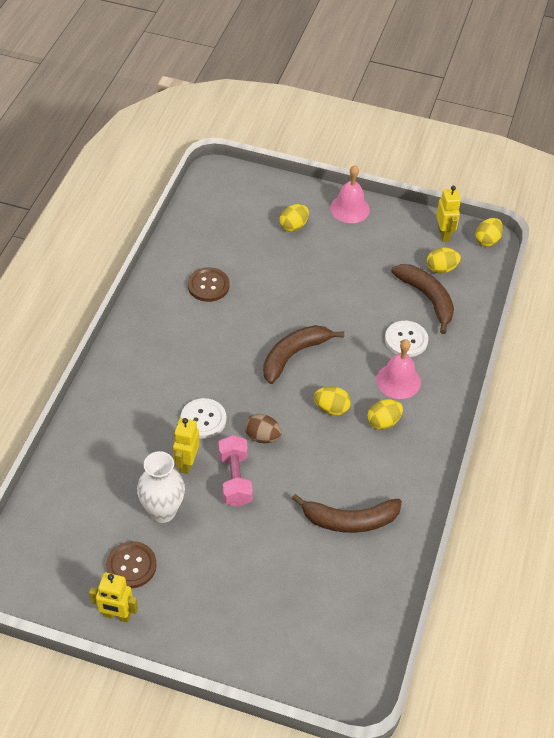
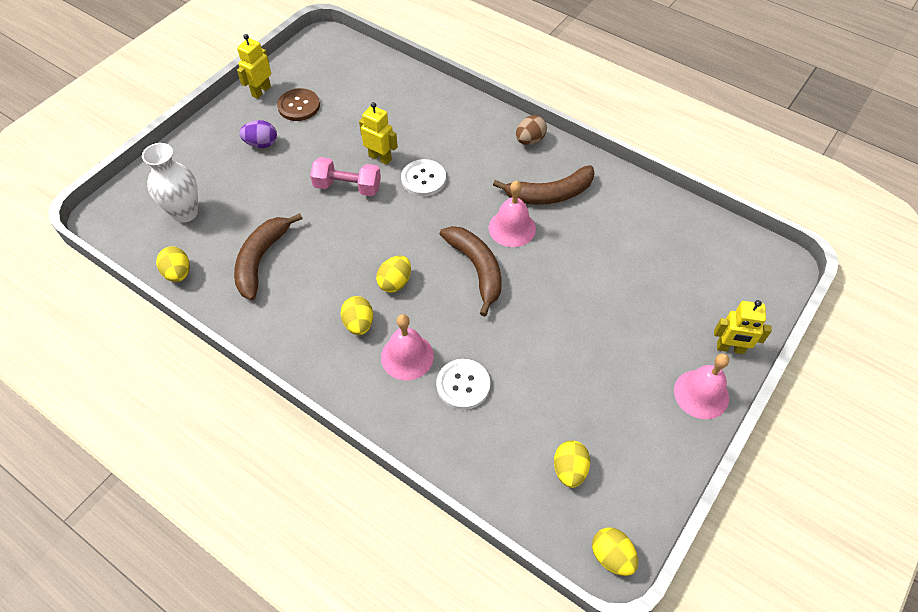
camera: 110 degrees right, 5 degrees up
white vase [137,451,185,523] -> white vase moved to [142,143,198,223]
brown button [188,267,230,302] -> none
brown egg [245,414,282,443] -> brown egg moved to [516,115,547,145]
yellow egg [280,204,309,232] -> yellow egg moved to [156,246,190,282]
brown banana [391,264,454,334] -> brown banana moved to [493,165,595,205]
yellow robot [436,186,461,242] -> yellow robot moved to [714,300,772,354]
none -> purple egg [239,120,277,148]
none -> pink bell [488,181,536,247]

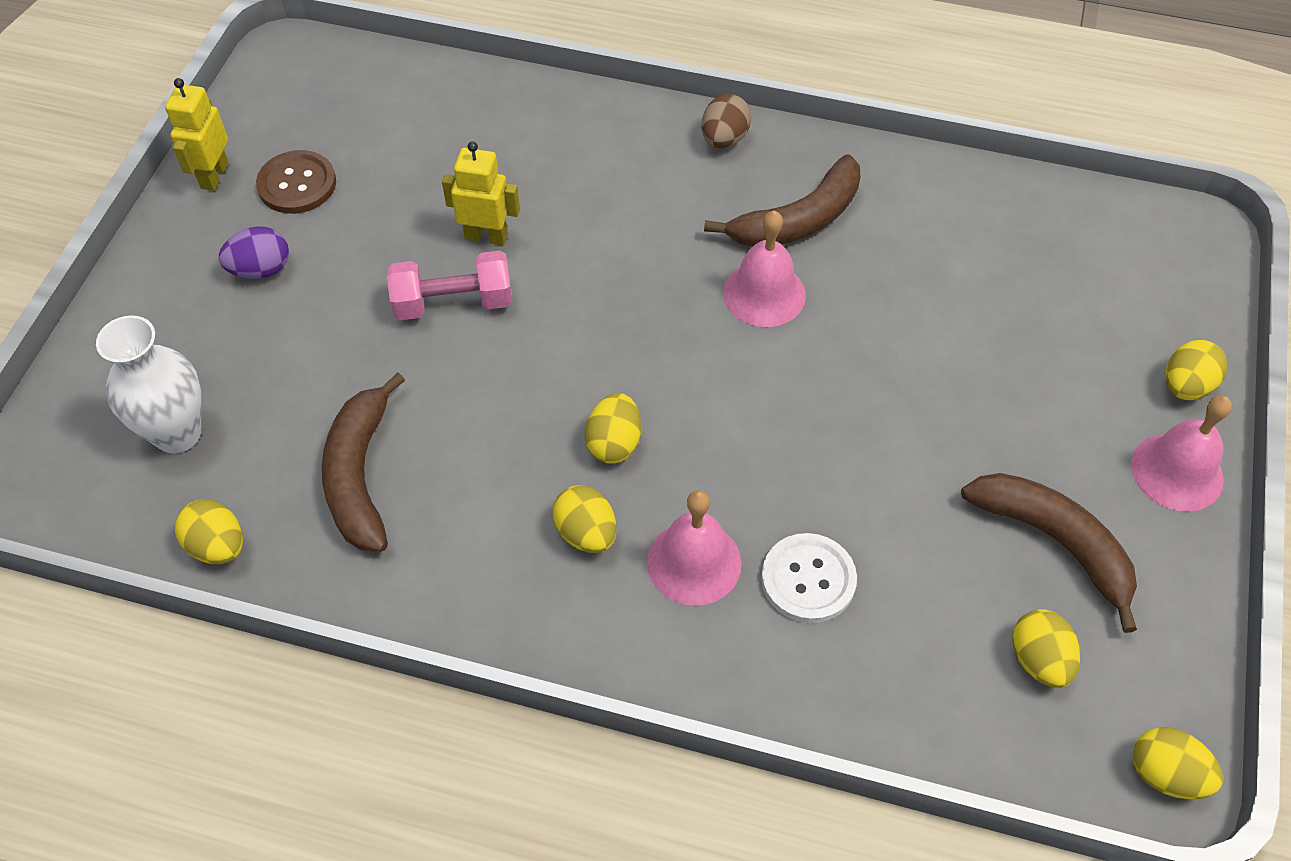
camera: 20 degrees left, 0 degrees up
white button [401,159,446,196] -> none
brown banana [440,226,502,316] -> brown banana moved to [961,473,1137,633]
yellow robot [714,300,772,354] -> yellow egg [1165,340,1228,400]

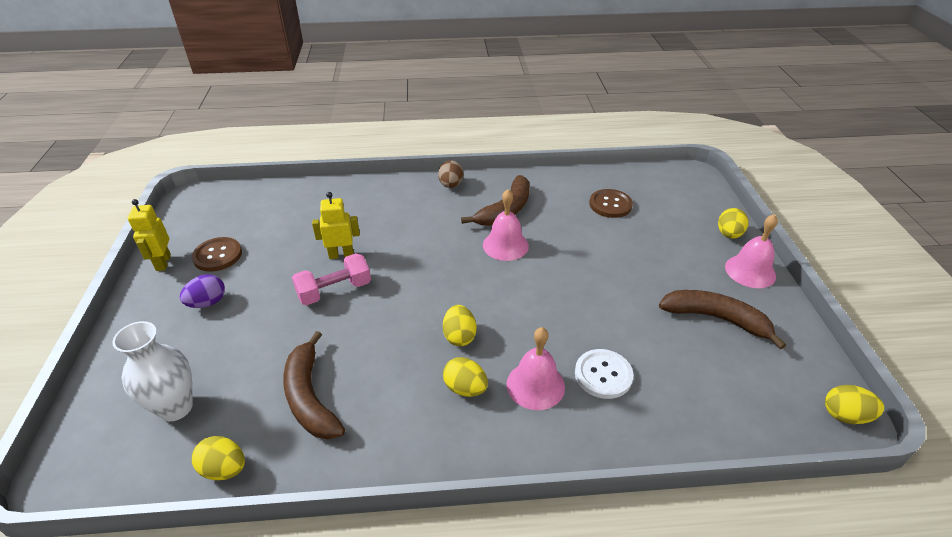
camera: 20 degrees left, 15 degrees down
yellow egg [1012,609,1080,688] -> none
none -> brown button [589,189,633,218]

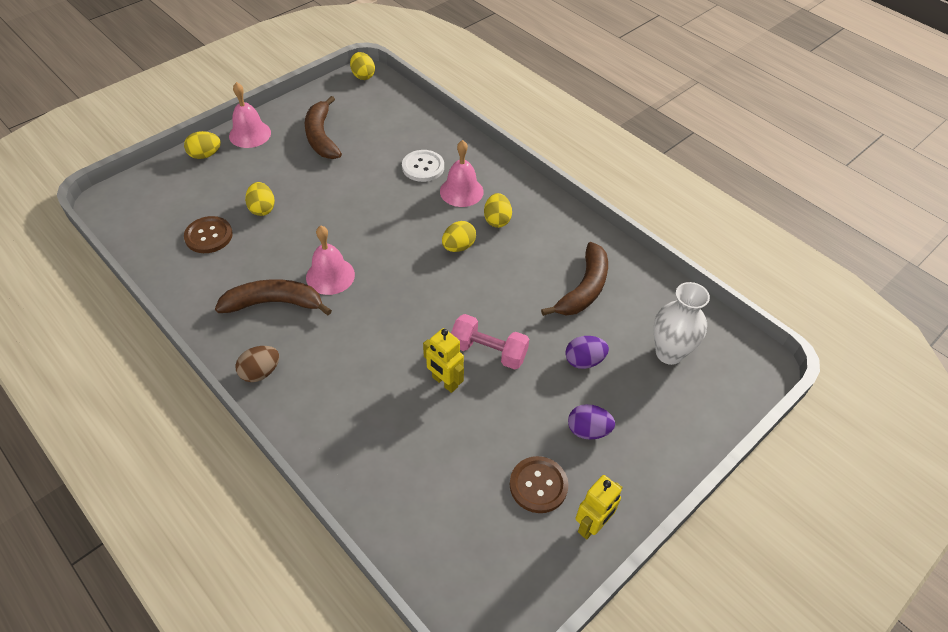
camera: 130 degrees left, 10 degrees up
yellow egg [192,436,245,480] -> yellow egg moved to [245,182,275,216]
none -> purple egg [565,336,609,369]

